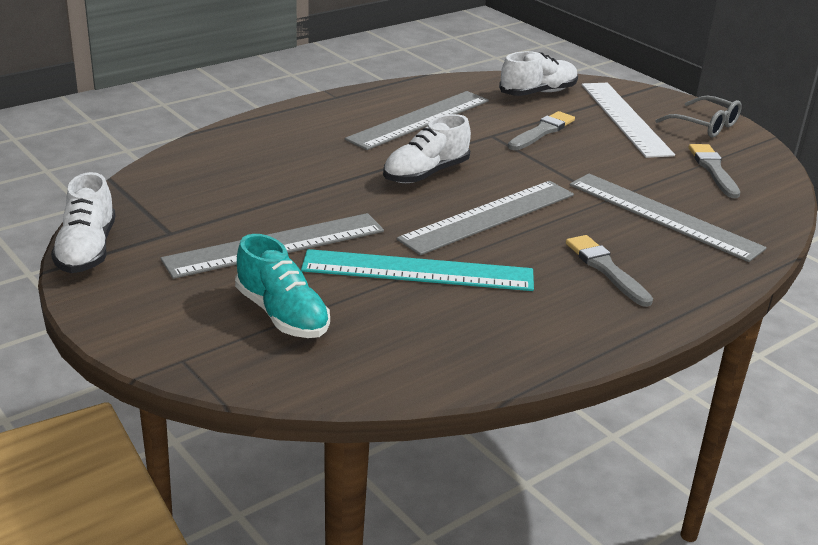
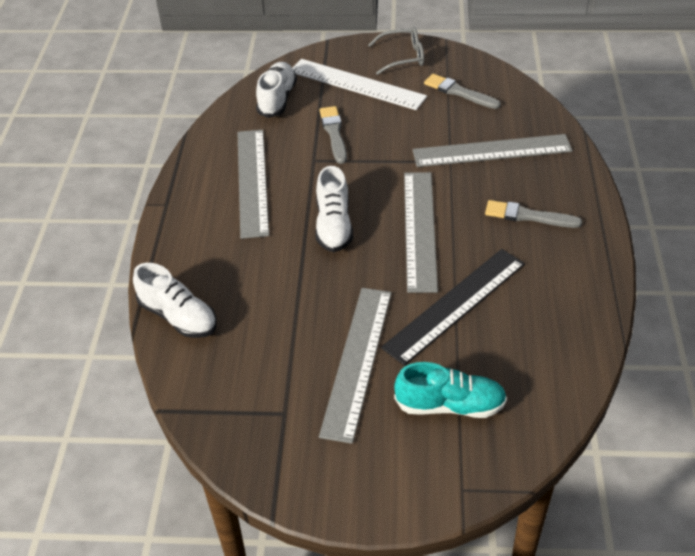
camera: 45 degrees left, 15 degrees up
white shoe [51,172,116,273] -> white shoe moved to [133,263,217,338]
turquoise ruler [301,249,534,291] -> black ruler [381,249,525,366]

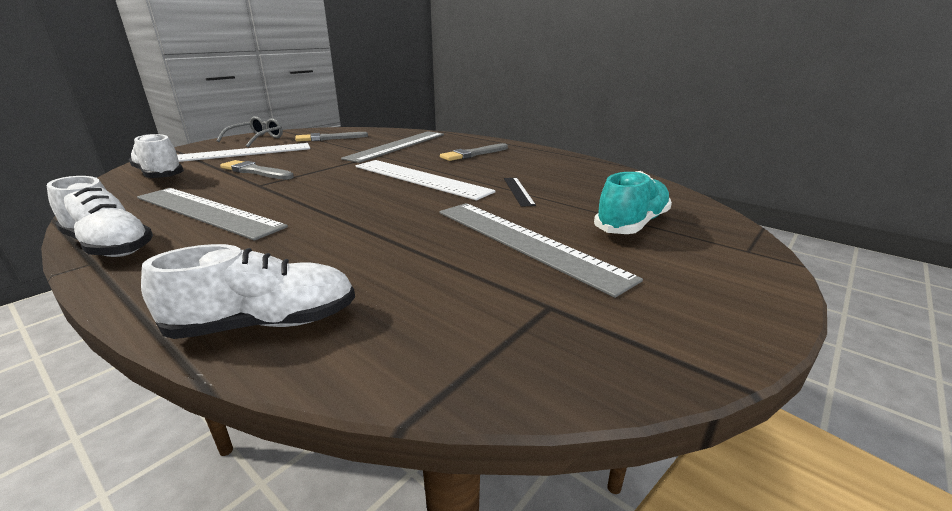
camera: 55 degrees left, 20 degrees down
white shoe [315,166,353,252] -> white shoe moved to [47,176,153,257]
black ruler [381,249,525,366] -> black ruler [504,178,536,207], size x0.46
grey ruler [404,172,438,293] -> white ruler [356,160,496,200]

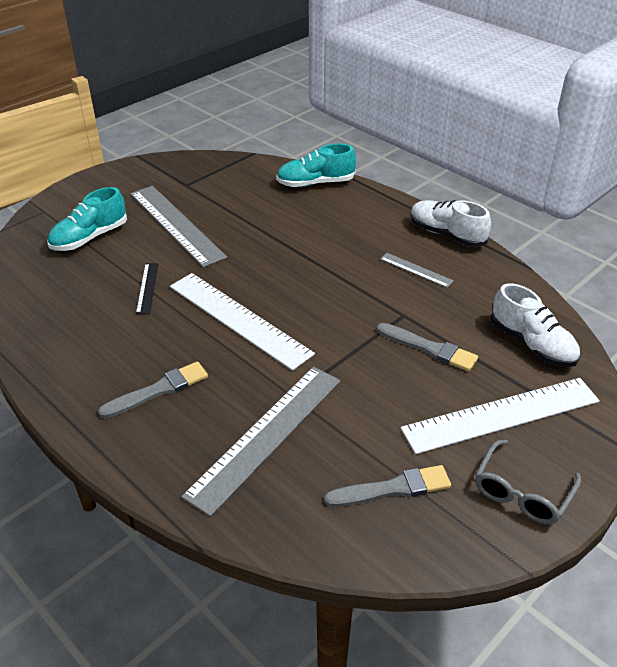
camera: 175 degrees left, 15 degrees up
grey ruler [137,188,288,241] -> grey ruler [380,253,454,288], size x0.46
white shoe [141,244,355,339] -> turquoise shoe [276,143,356,187]

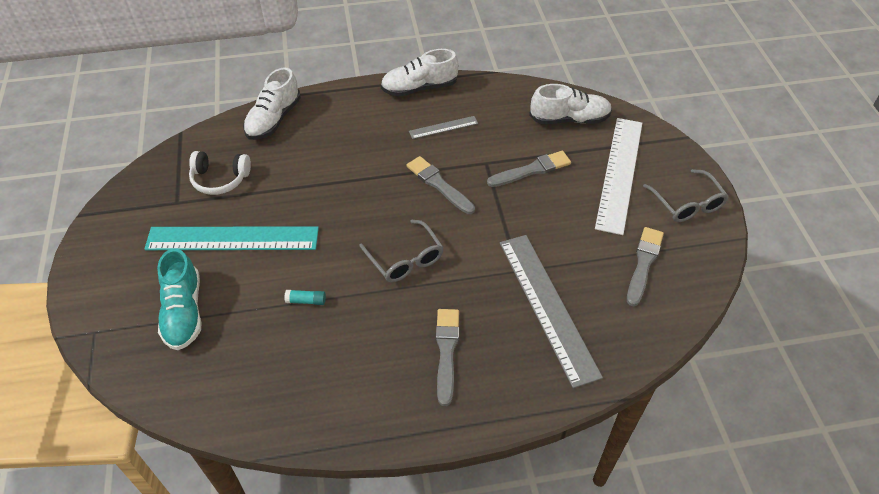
camera: 55 degrees left, 10 degrees up
grey ruler [130,186,227,268] -> turquoise ruler [144,226,319,250]
black ruler [136,263,158,314] -> turquoise glue stick [284,290,326,305]
white ruler [170,273,315,371] -> grey glasses [359,220,444,282]
turquoise shoe [276,143,356,187] -> white shoe [243,67,301,140]
none -> white headphones [189,151,251,195]
none -> grey brush [407,156,475,214]

